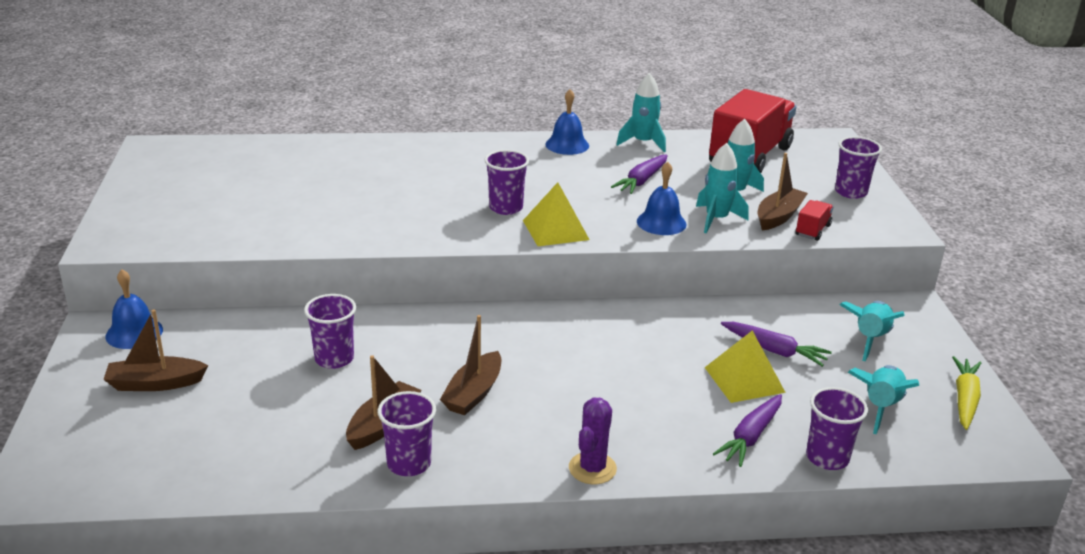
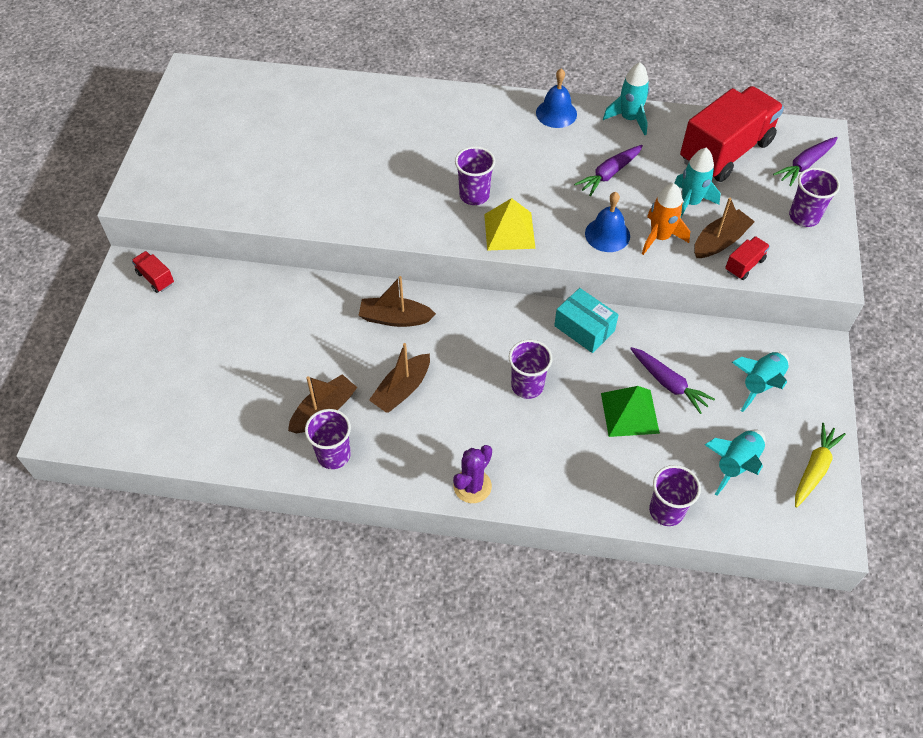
camera: 15 degrees right, 25 degrees up
brown boat [103,309,208,391] -> brown boat moved to [358,276,436,327]
blue bell [105,269,163,349] -> red truck [132,251,174,293]
purple cup [304,294,356,369] -> purple cup moved to [509,340,552,399]
turquoise rocket [696,143,749,233] -> orange rocket [642,183,690,255]
yellow pyramid [704,330,786,403] -> green pyramid [601,386,660,437]
purple carrot [713,394,782,467] -> purple carrot moved to [773,137,838,186]
none -> turquoise box [554,288,619,353]

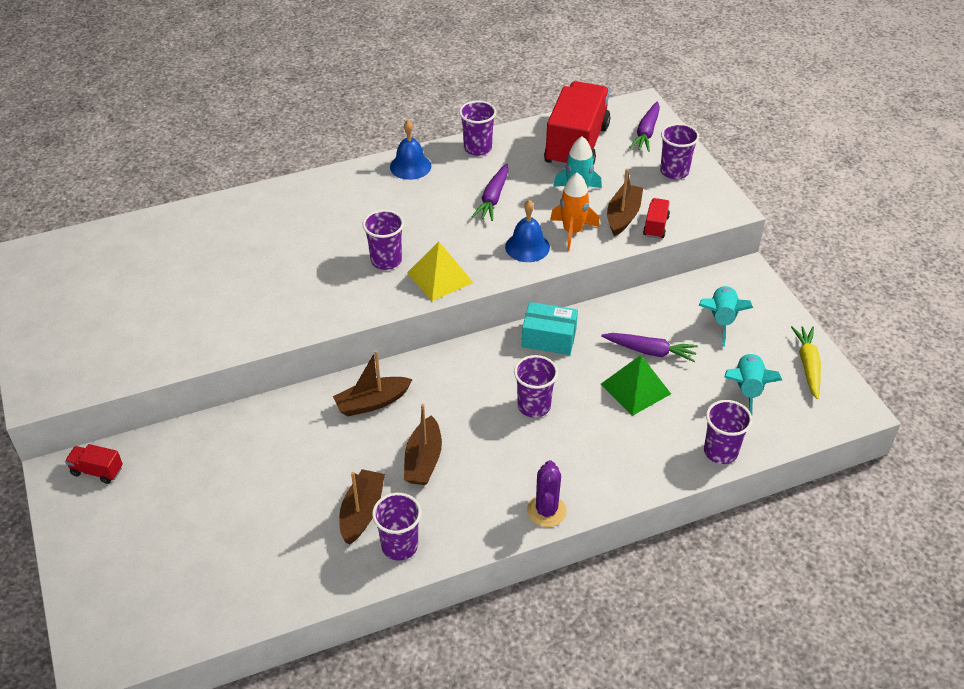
camera: 30 degrees left, 10 degrees down
turquoise rocket [603,62,650,135] -> purple cup [459,101,496,156]

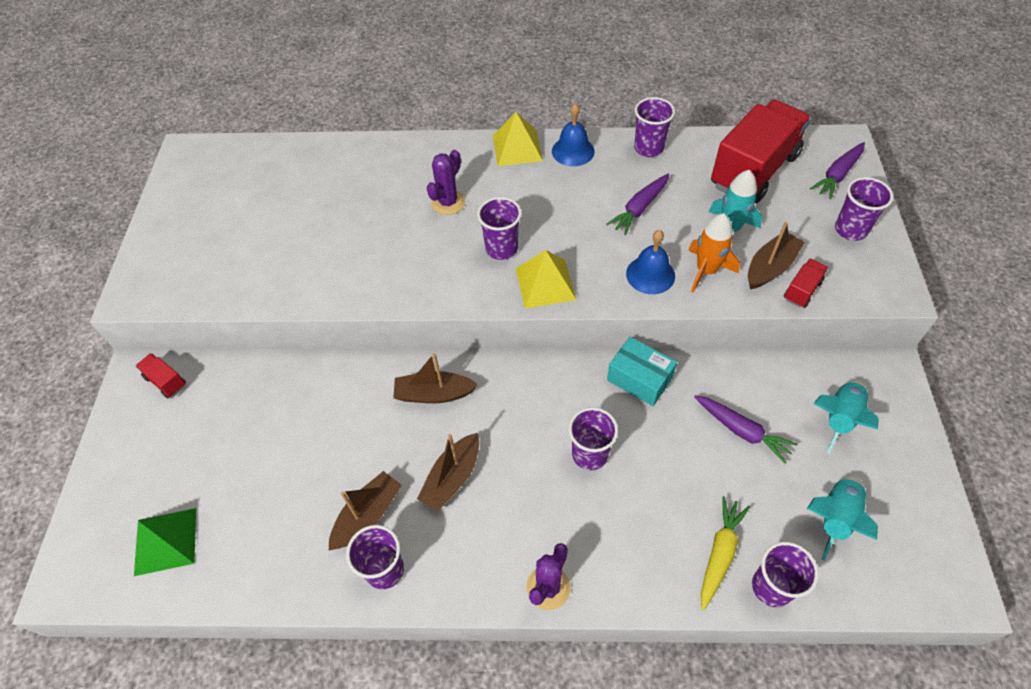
camera: 25 degrees right, 10 degrees up
green pyramid [601,355,671,416] -> green pyramid moved to [134,508,196,576]
yellow carrot [791,326,821,399] -> yellow carrot moved to [701,496,750,610]
none -> purple cactus [427,150,465,215]
none -> yellow pyramid [493,112,543,166]

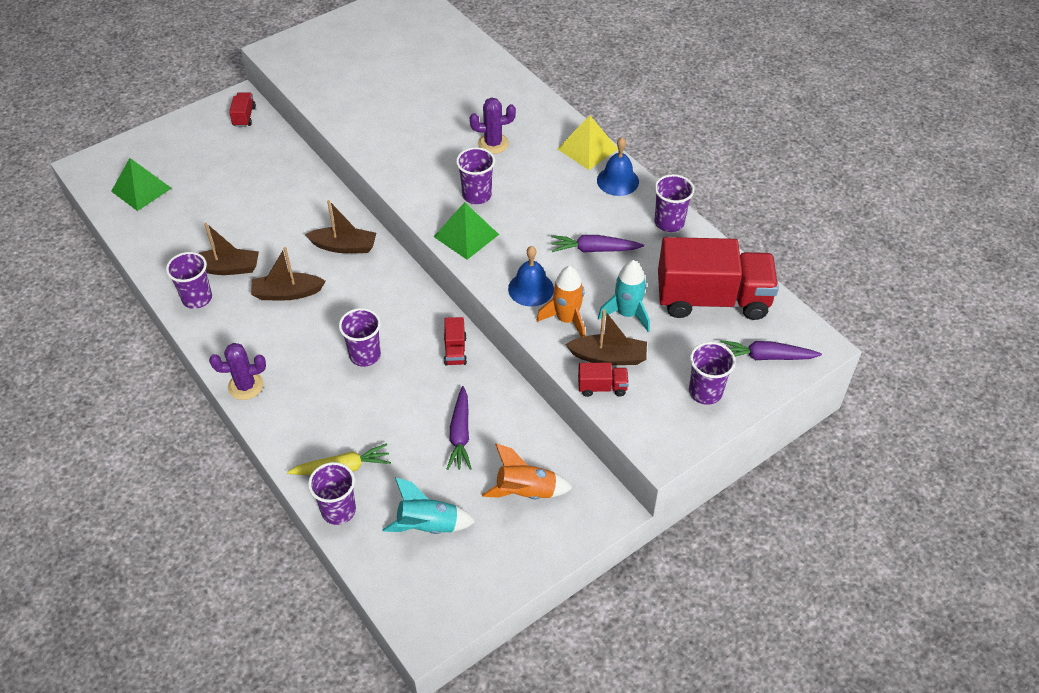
camera: 50 degrees right, 5 degrees down
brown boat [393,353,478,403] -> brown boat turned 135 degrees clockwise [305,200,376,253]
yellow pyramid [515,250,576,309] -> green pyramid [434,202,499,260]
turquoise box [607,337,677,406] -> red truck [444,317,467,366]
turquoise rocket [813,380,879,454] -> orange rocket [482,444,572,499]

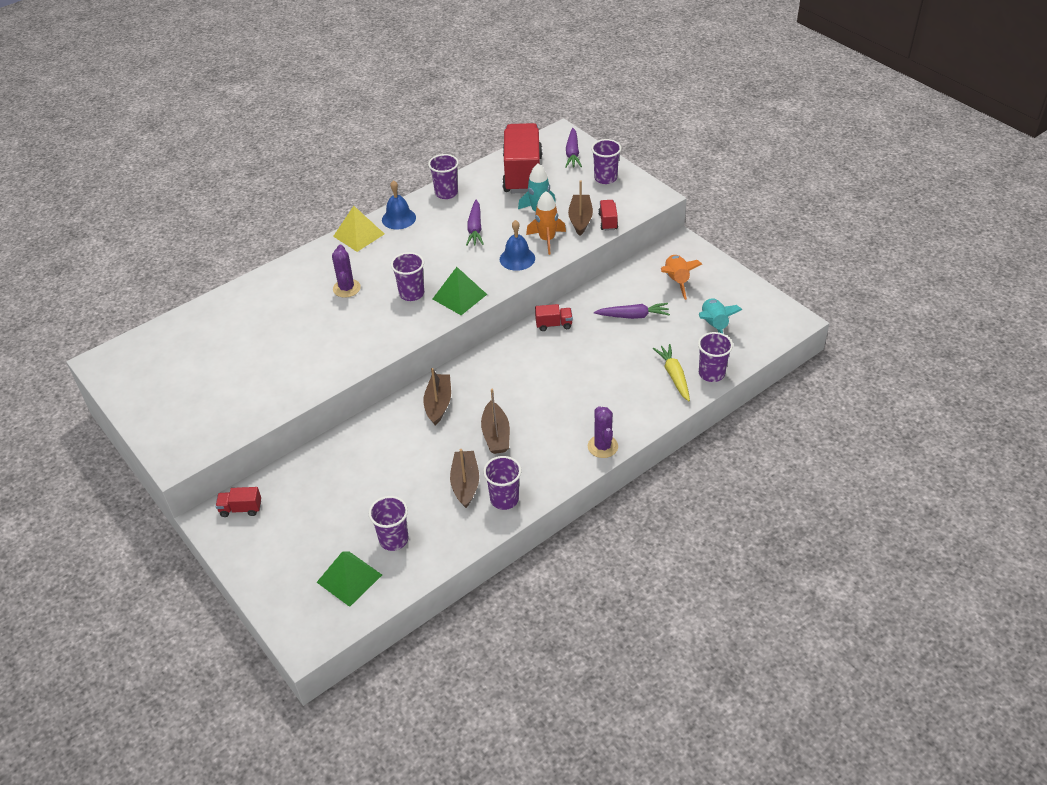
camera: 90 degrees left, 5 degrees down
purple cup [339,308,381,367] -> purple cup moved to [369,496,409,551]

